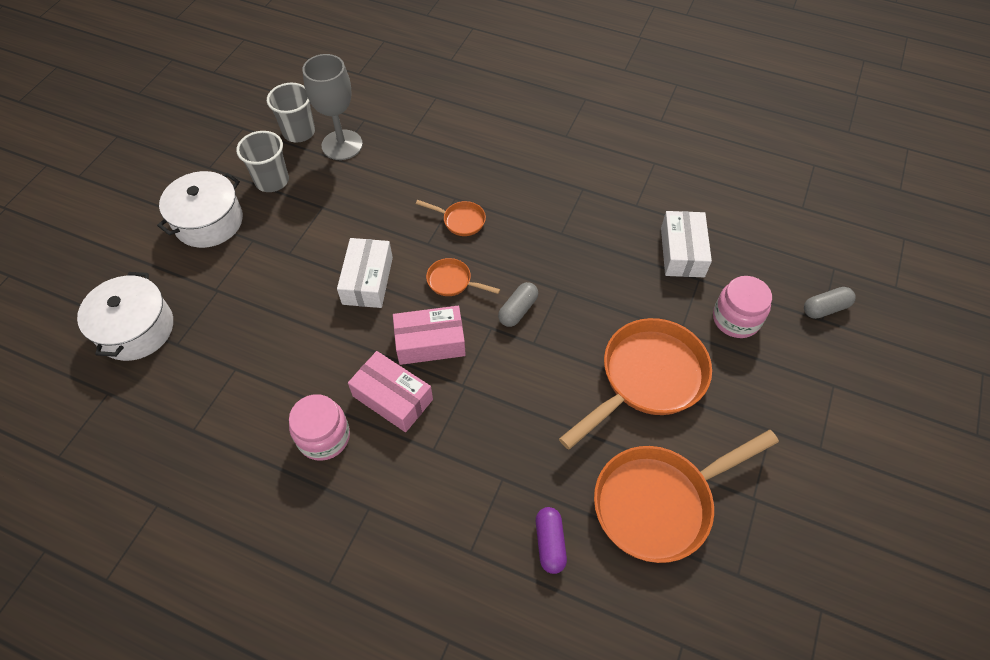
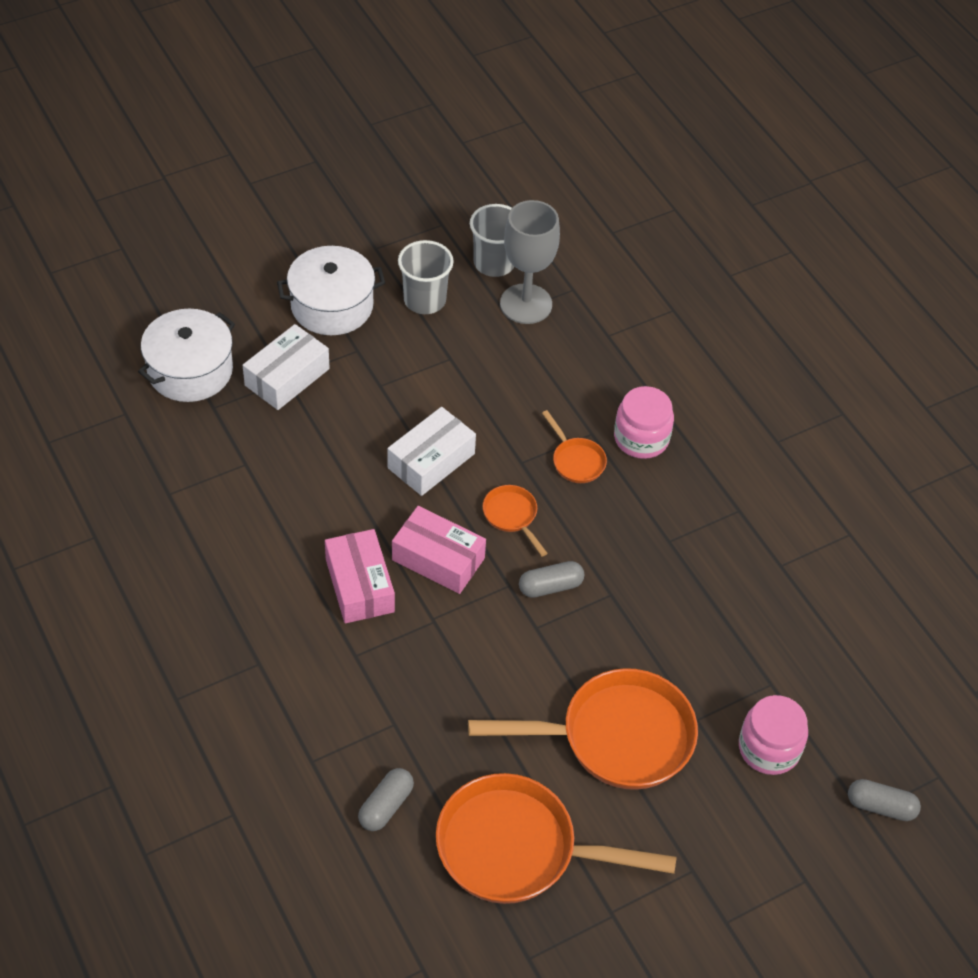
camera: 35 degrees right, 5 degrees down
pink jar [289,394,350,461] -> pink jar moved to [614,386,674,459]
purple capsule [536,507,567,574] -> grey capsule [358,768,414,831]
white box [661,211,712,277] -> white box moved to [243,324,330,410]

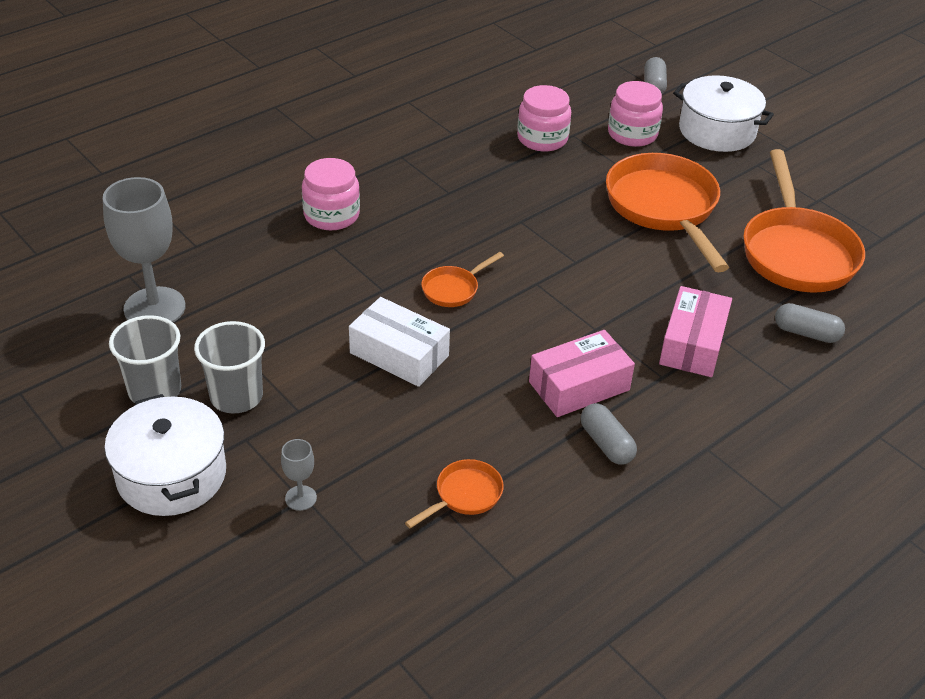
camera: 100 degrees left, 10 degrees down
white pot [138,309,235,402] -> white pot moved to [673,75,774,152]
white box [243,324,330,410] -> grey goblet [281,439,317,511]
pink box [392,506,486,594] -> pink box moved to [659,286,732,377]
grey cup [470,204,514,277] -> grey cup moved to [194,321,265,413]
grey capsule [519,561,584,598] -> grey capsule moved to [581,403,637,465]
orange pan [542,410,607,483] -> orange pan moved to [405,459,504,528]
none -> pink jar [517,85,571,151]

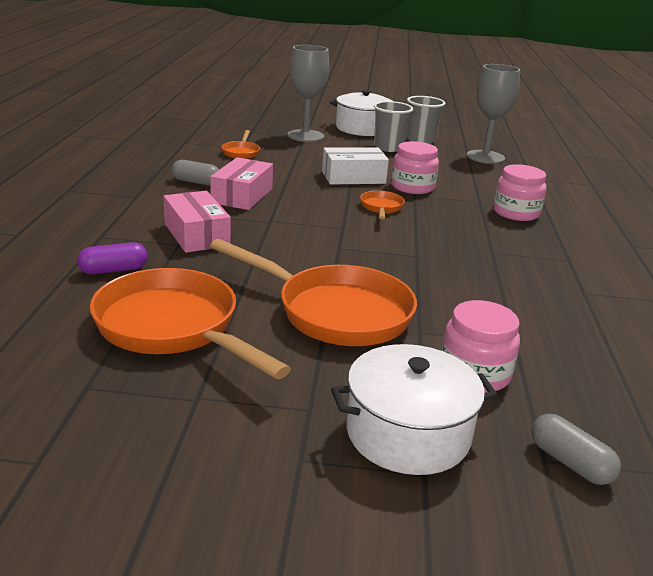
camera: 135 degrees right, 15 degrees down
grey goblet [281,439,317,511] -> grey goblet [288,45,329,142], size x2.24
pink jar [517,85,571,151] -> pink jar moved to [391,141,439,194]
grey capsule [775,303,845,343] -> purple capsule [77,242,148,274]

